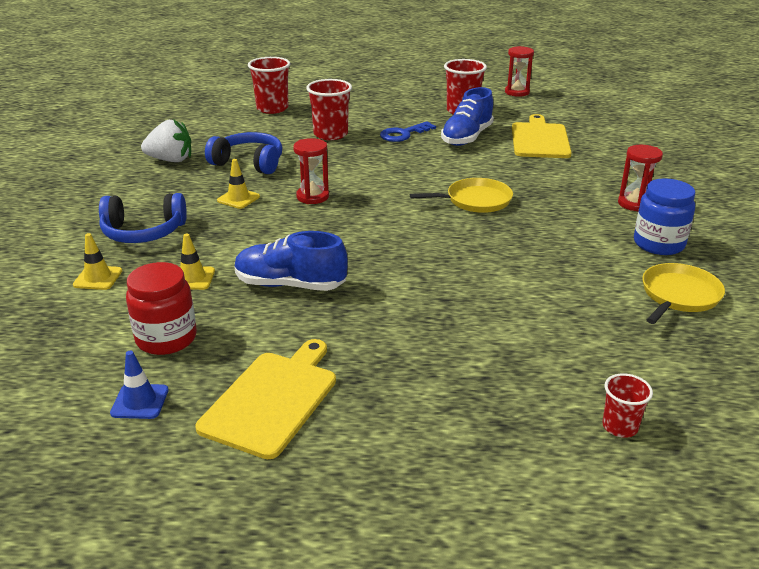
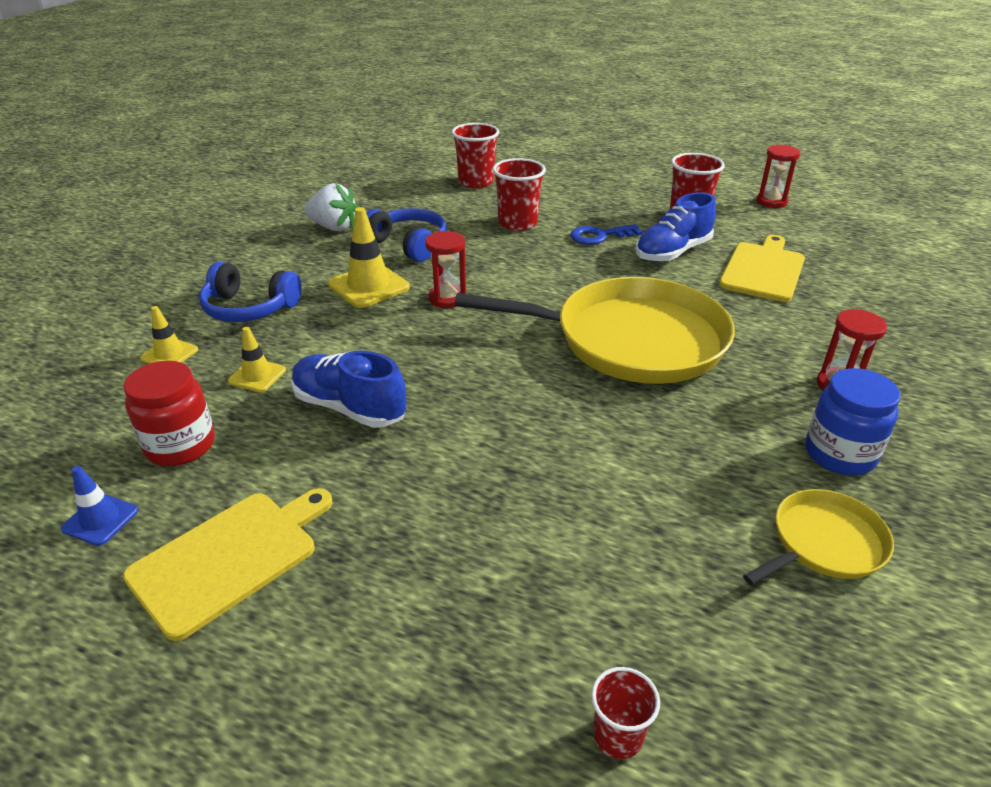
camera: 20 degrees right, 5 degrees up
yellow traffic cone [217,159,260,209] -> yellow traffic cone [328,207,410,308], size x1.72
yellow pan [410,178,513,213] -> yellow pan [455,277,735,384], size x2.10

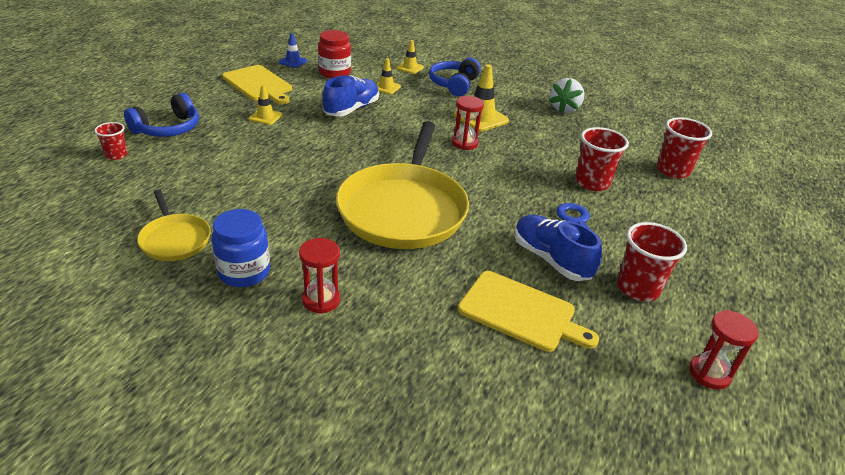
camera: 90 degrees right, 0 degrees up
blue headphones [366,208,447,262] -> blue headphones moved to [124,93,199,137]
none -> yellow traffic cone [249,85,282,125]

